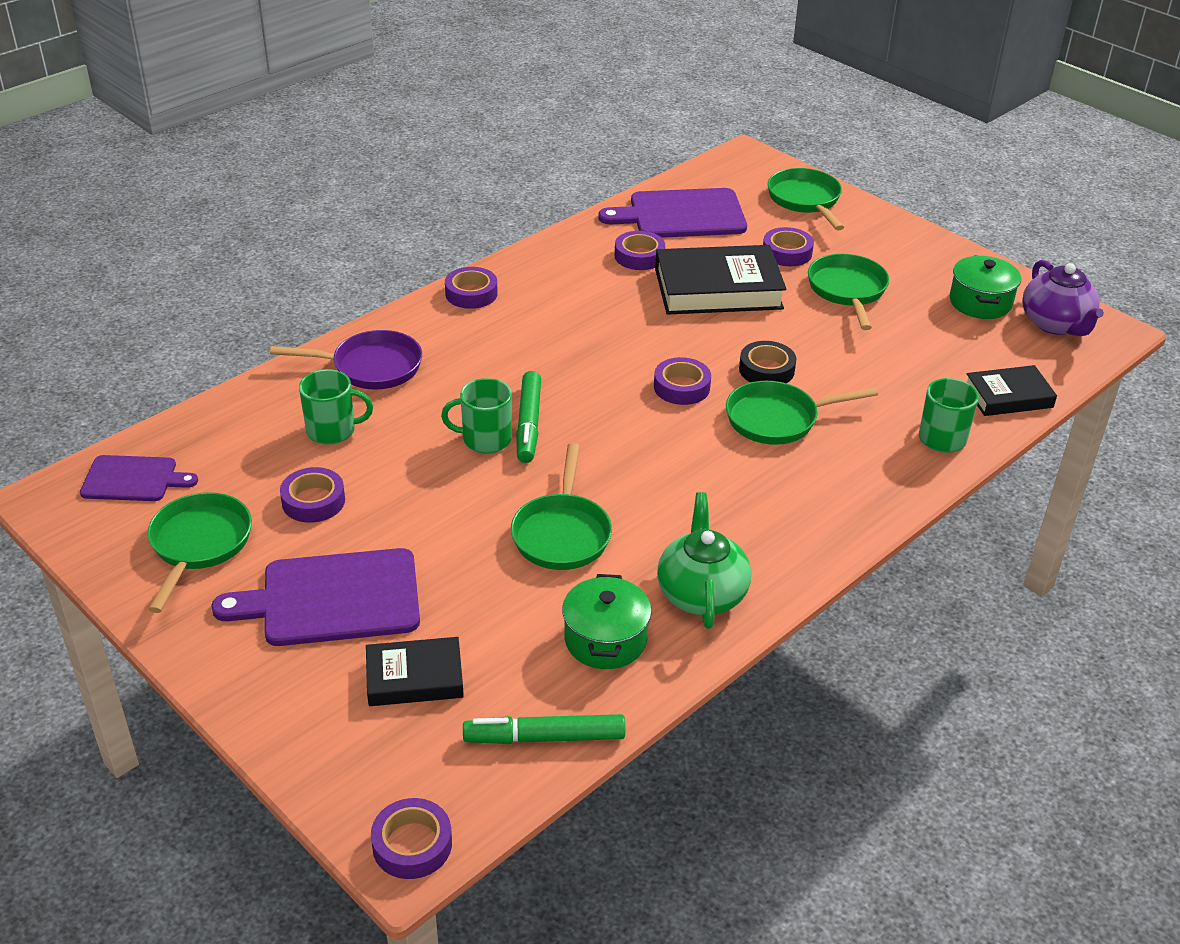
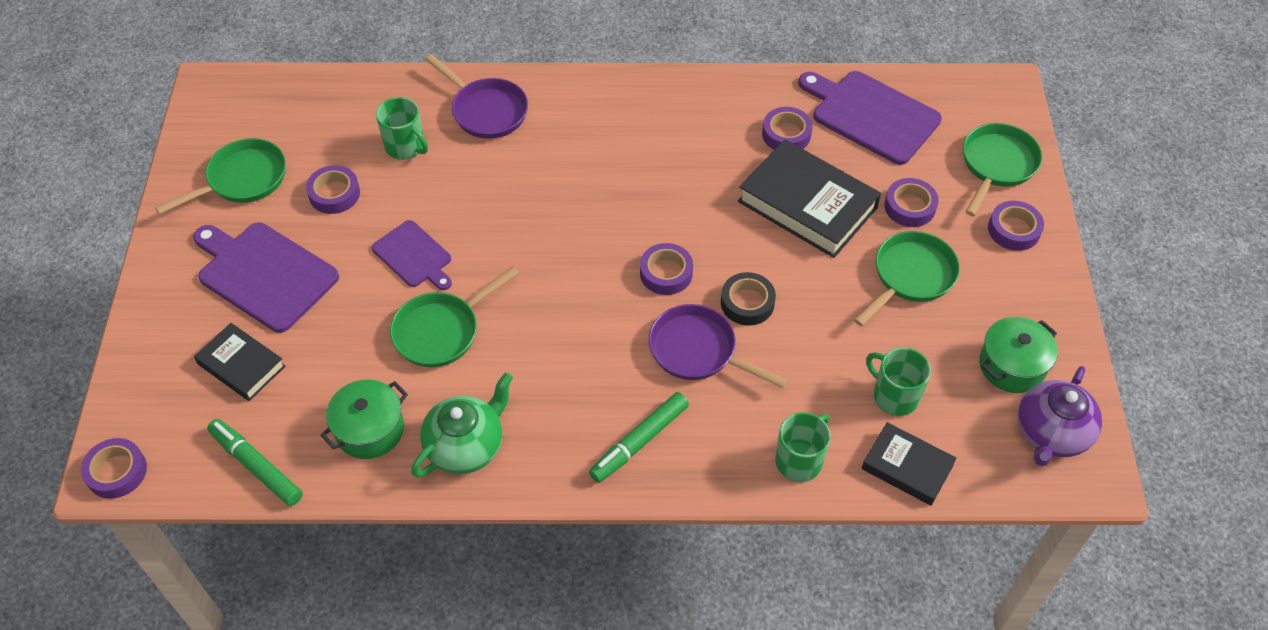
camera: 45 degrees right, 15 degrees up
purple cutting board [80,455,198,501] -> purple cutting board moved to [372,220,452,290]
green mug [441,378,512,454] -> green mug moved to [866,348,931,416]
purple tape [445,267,498,309] -> purple tape moved to [988,201,1044,251]
green marker [516,371,541,463] -> green marker moved to [589,392,689,483]
green pan [726,381,878,445] -> purple pan [649,304,788,388]

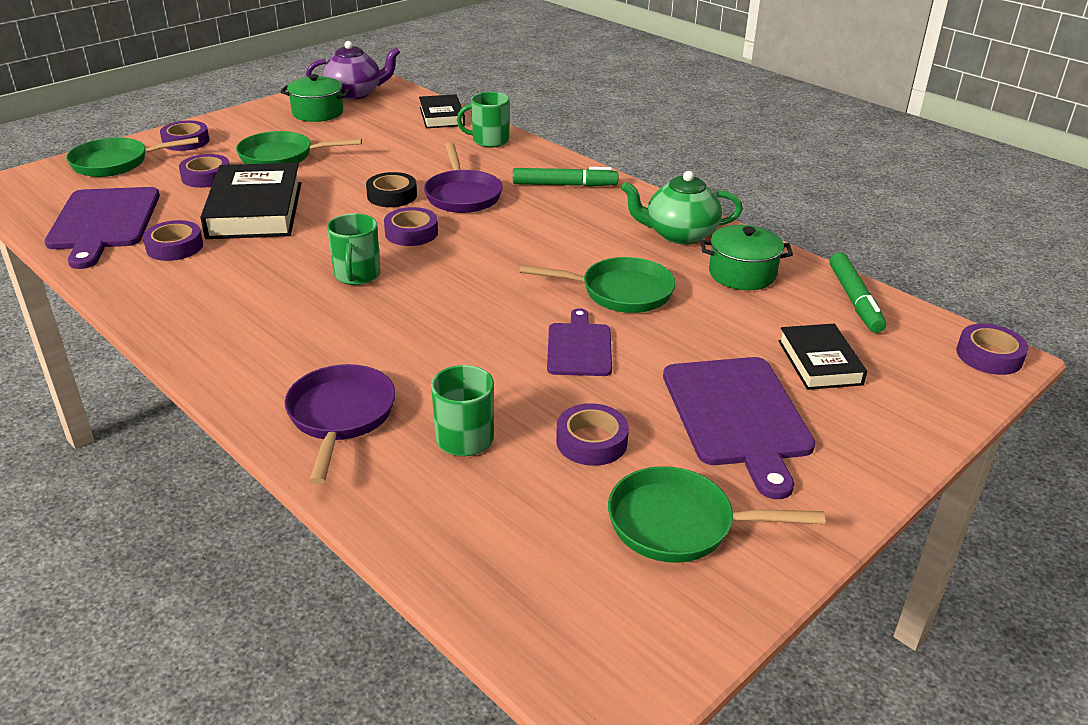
camera: 135 degrees left, 20 degrees down
green mug [866,348,931,416] -> green mug moved to [327,213,381,285]

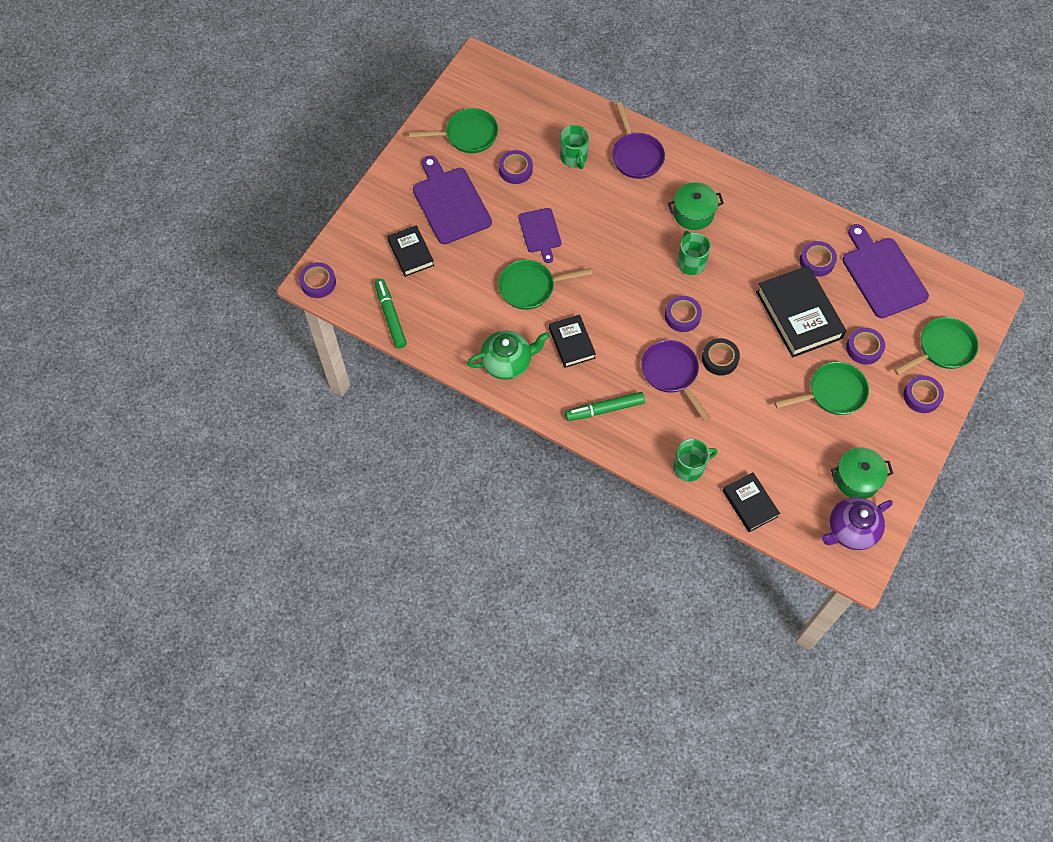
camera: 165 degrees right, 30 degrees up
green pot [701,225,793,290] -> green pot moved to [668,182,724,230]
none -> black book [549,315,596,368]

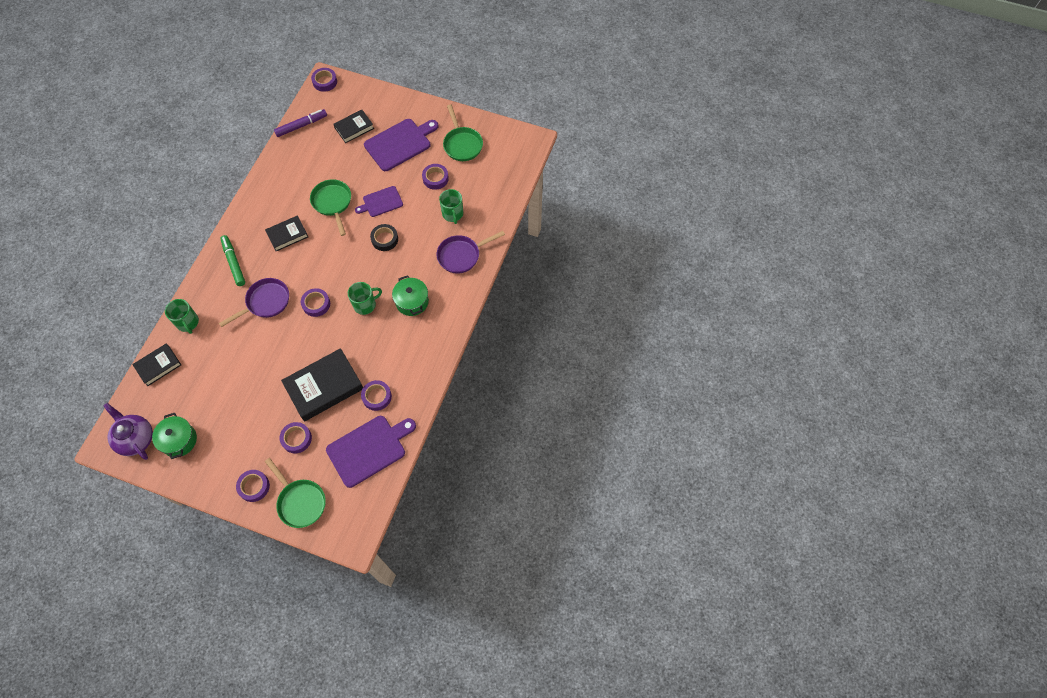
camera: 80 degrees right, 0 degrees up
green marker [375,279,407,349] -> purple marker [274,109,327,137]
green teapot [467,331,549,380] -> none
green mug [560,125,589,169] -> green mug turned 75 degrees counterclockwise [439,189,463,224]
black tape [702,338,740,376] -> black tape moved to [370,224,398,251]
green pan [774,362,869,415] -> none

